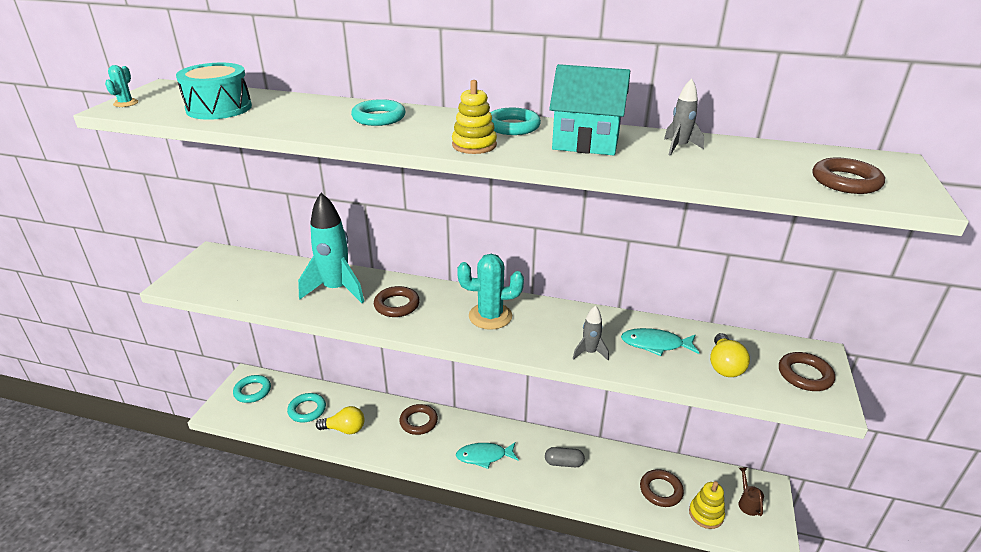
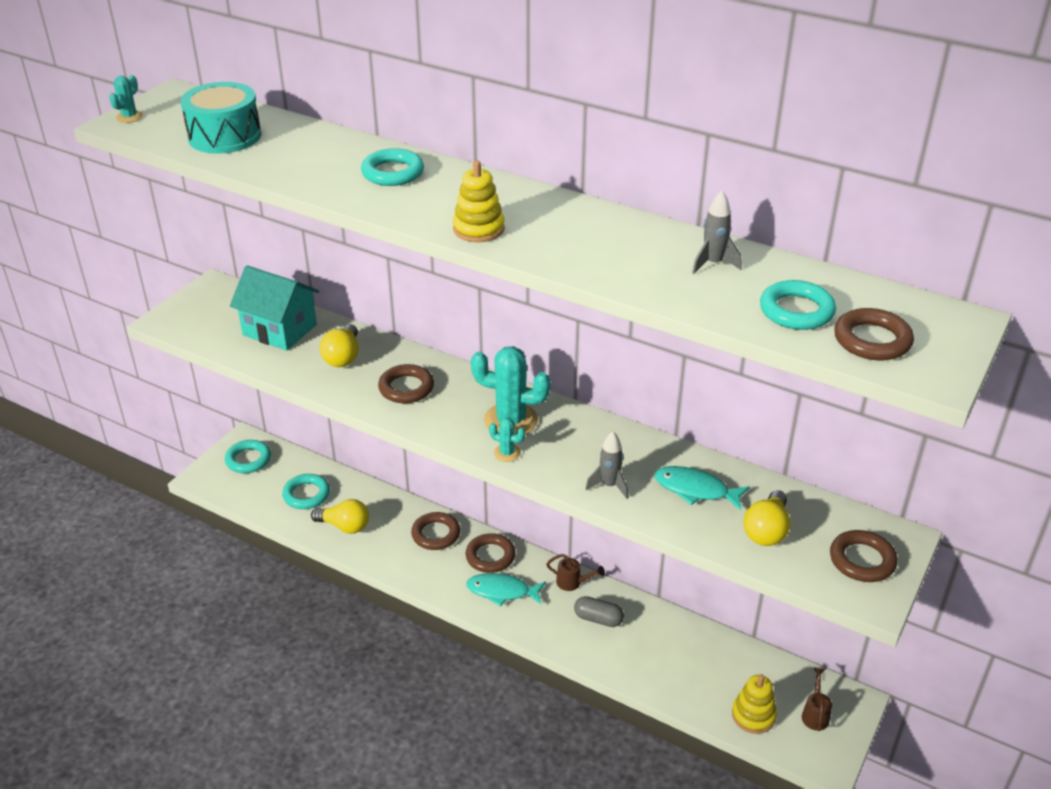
camera: 15 degrees right, 5 degrees up
turquoise rocket [298,193,364,303] -> yellow light bulb [320,324,358,367]
turquoise ring [490,108,541,135] -> turquoise ring moved to [760,280,836,330]
turquoise house [549,64,630,155] -> turquoise house moved to [230,265,319,351]
brown ring [640,469,684,507] -> brown ring moved to [466,533,516,573]
none -> turquoise cactus [489,418,525,462]
none -> brown watering can [546,554,605,591]

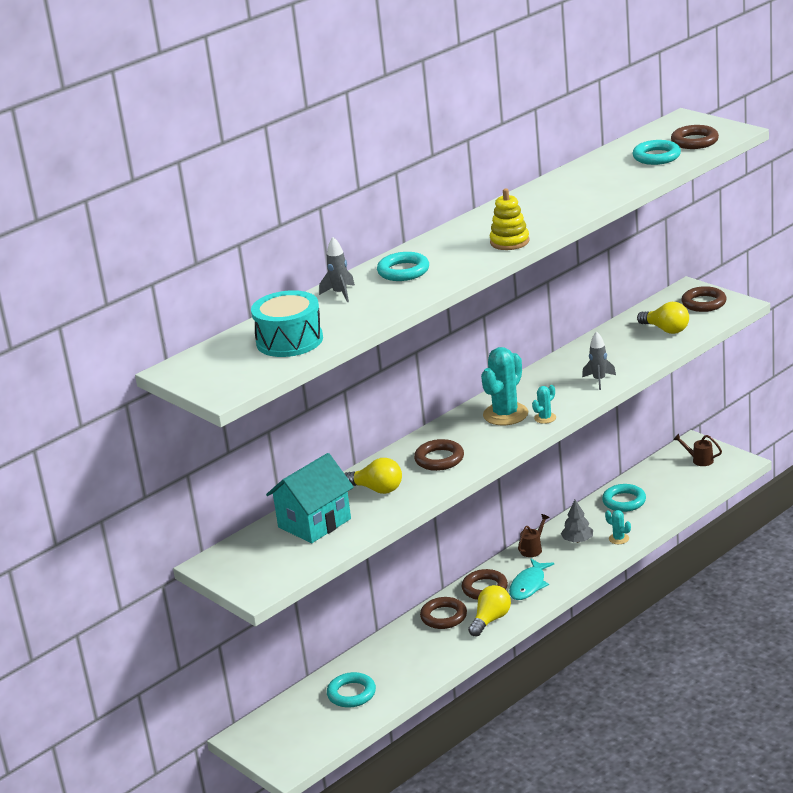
camera: 70 degrees left, 10 degrees down
turquoise cactus [109,75,143,123] -> turquoise cactus moved to [605,510,631,544]
turquoise ring [225,440,271,473] -> turquoise ring moved to [602,484,646,512]
yellow light bulb [311,499,369,534] -> yellow light bulb moved to [468,585,511,637]
grey capsule [574,596,624,627] -> grey tree [561,500,593,543]
turquoise fish [654,466,750,510] -> none
grey rocket [692,191,742,274] -> grey rocket moved to [319,237,355,302]
yellow stacking toy [732,674,777,734] -> none

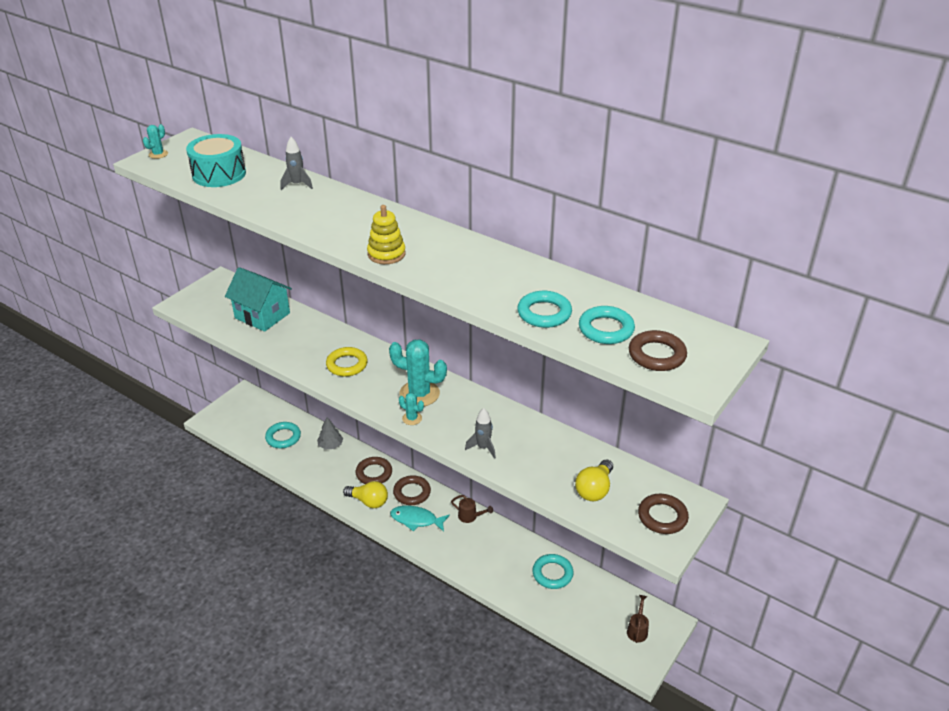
camera: 75 degrees right, 10 degrees up
yellow light bulb [344,458,402,494] -> none
turquoise ring [377,252,429,281] -> turquoise ring moved to [517,291,572,328]
brown ring [414,439,464,471] -> yellow ring [326,347,368,377]
grey tree [561,500,593,543] -> grey tree moved to [317,417,343,449]
turquoise cactus [605,510,631,544] -> turquoise cactus moved to [143,124,168,159]

